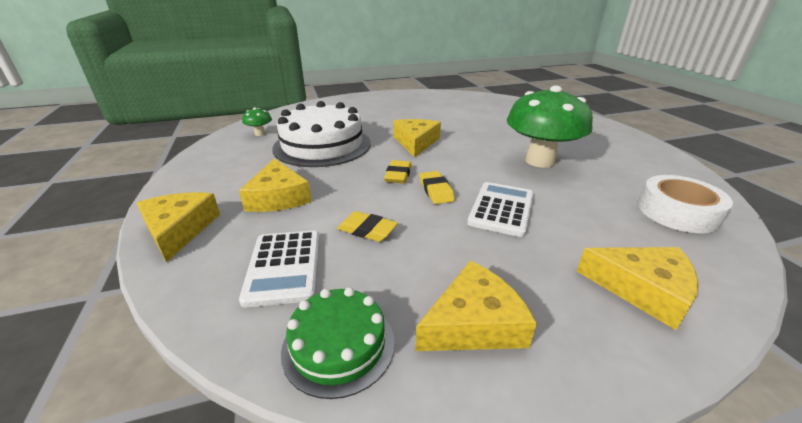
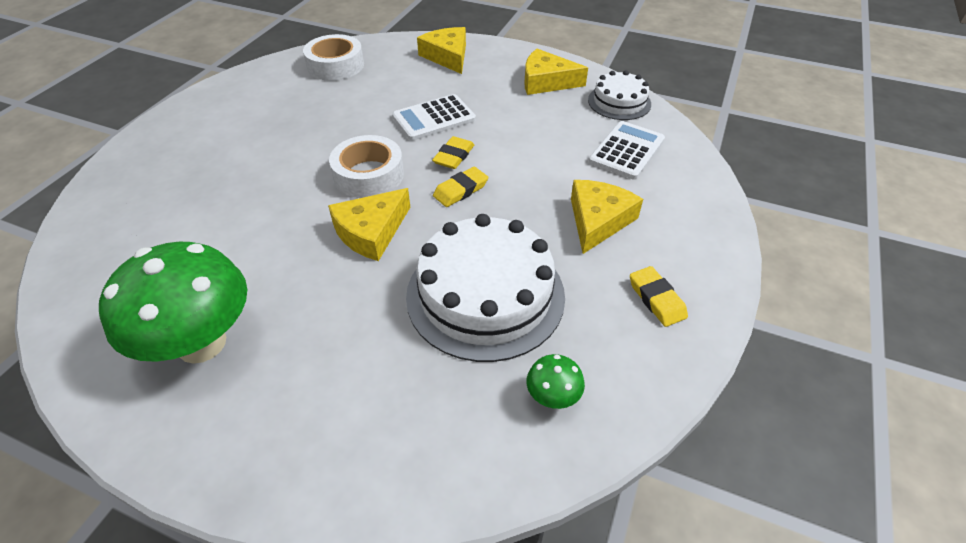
camera: 140 degrees left, 15 degrees up
yellow cheese [137,192,220,262] -> none
green cake [281,287,395,399] -> white cake [588,70,651,120]
yellow eraser [337,211,398,242] -> yellow eraser moved to [630,266,688,327]
green mushroom [507,86,593,168] -> green mushroom moved to [99,242,247,364]
none -> white tape [329,135,404,198]

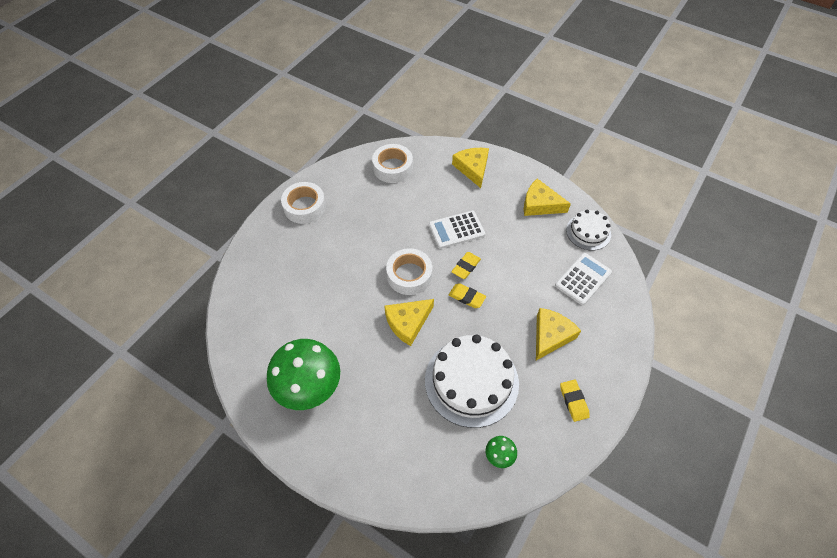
camera: 10 degrees right, 10 degrees up
yellow eraser [433,167,488,207] -> yellow eraser turned 60 degrees clockwise [449,283,486,308]
none -> white tape [281,182,326,224]

